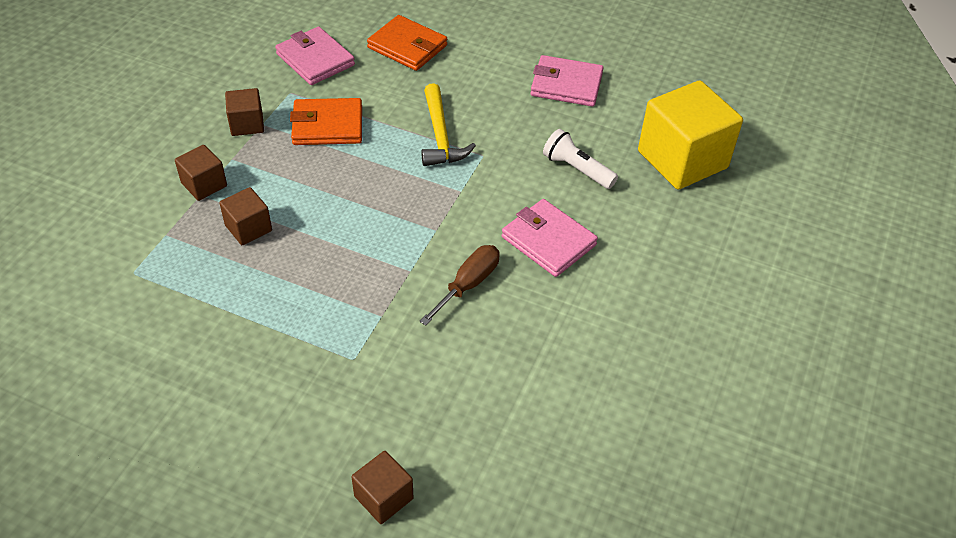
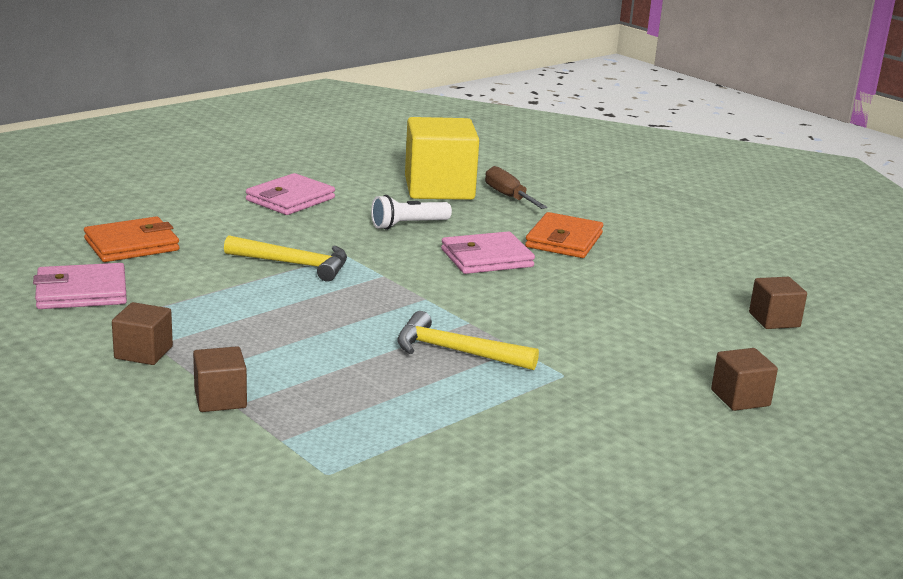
camera: 65 degrees left, 25 degrees down
brown cube [219,187,272,245] -> brown cube moved to [749,277,807,329]
orange wallet [290,98,362,145] -> orange wallet moved to [525,212,603,258]
brown screwdriver [420,245,500,326] -> brown screwdriver moved to [485,166,547,209]
none -> yellow hammer [397,311,539,370]

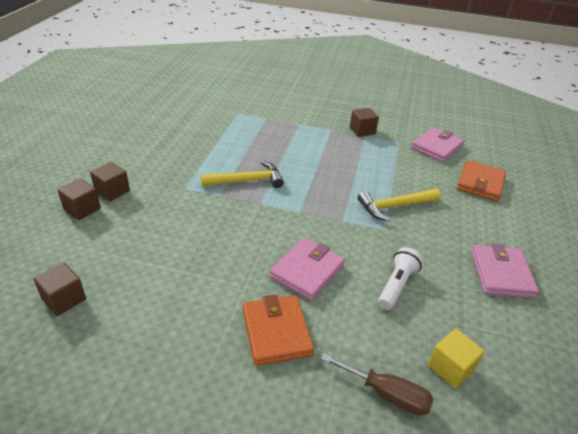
camera: 145 degrees right, 15 degrees up
brown cube [193,346,247,412] -> brown cube moved to [90,162,130,201]
yellow cube [405,117,479,200] -> yellow cube [428,329,485,388], size x0.49

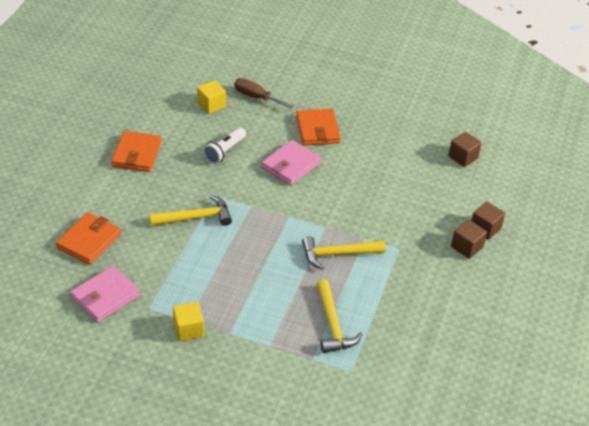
camera: 175 degrees left, 5 degrees up
brown cube [350,108,379,137] -> yellow cube [173,302,204,341]
pink wallet [471,244,539,298] -> orange wallet [111,131,161,172]
none -> yellow hammer [316,279,363,353]

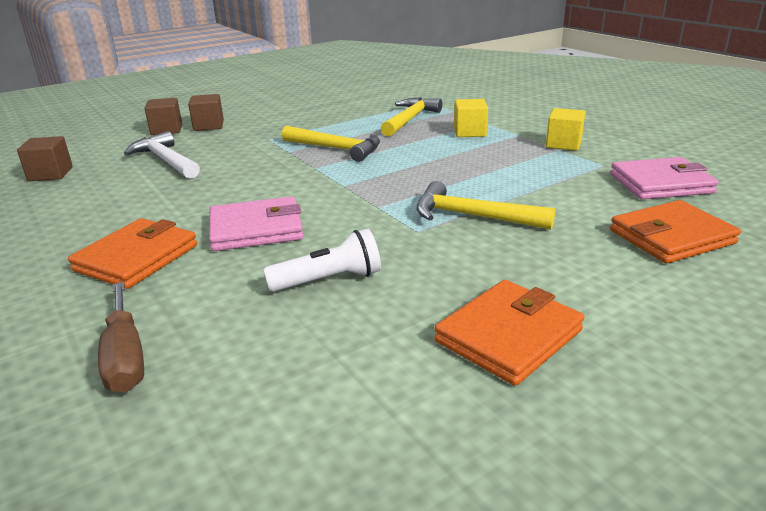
camera: 140 degrees left, 15 degrees down
yellow cube [197,80,226,114] -> yellow cube moved to [454,99,488,137]
none -> white hammer [124,131,200,179]

